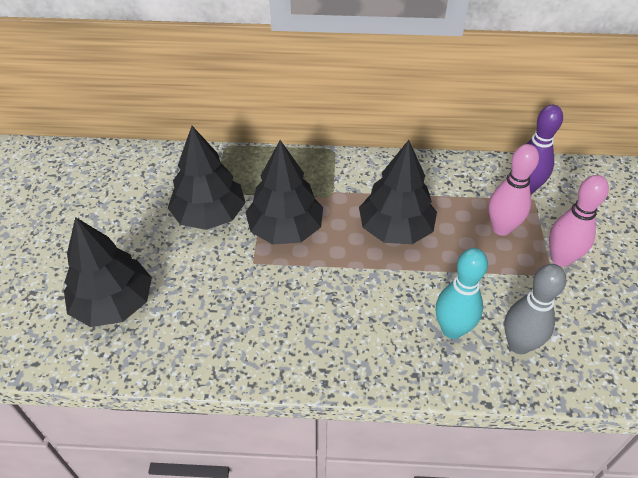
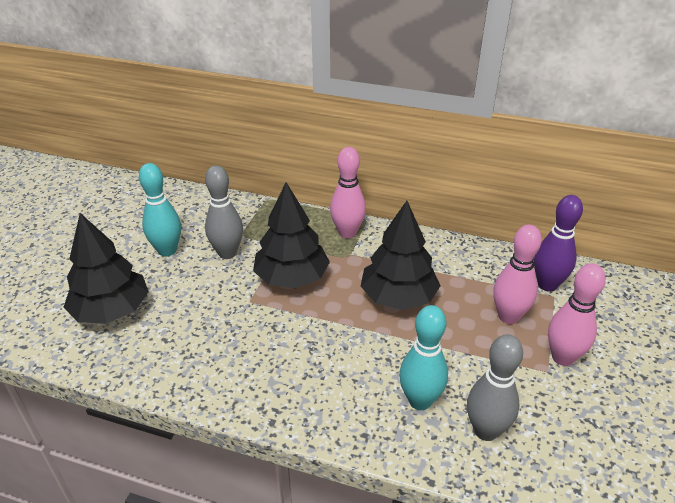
camera: 15 degrees right, 10 degrees down
black tree [168,126,246,230] -> grey bowling pin [205,165,243,259]
none -> turquoise bowling pin [139,163,181,257]
none -> pink bowling pin [330,147,366,238]

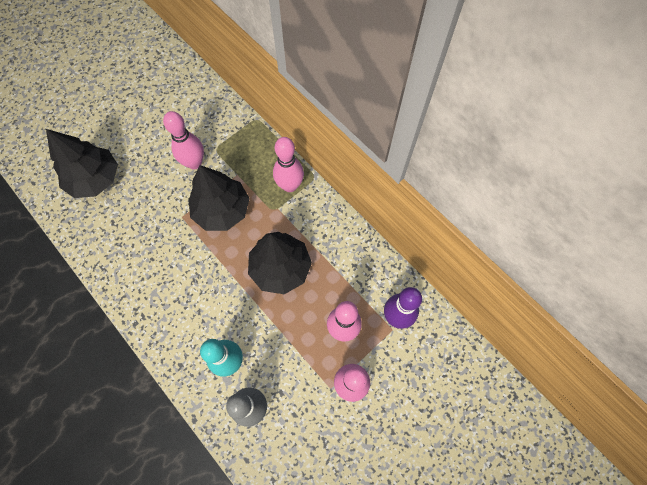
camera: 30 degrees right, 30 degrees up
turquoise bowling pin [139,163,181,257] -> none
grey bowling pin [205,165,243,259] -> pink bowling pin [163,111,204,169]

